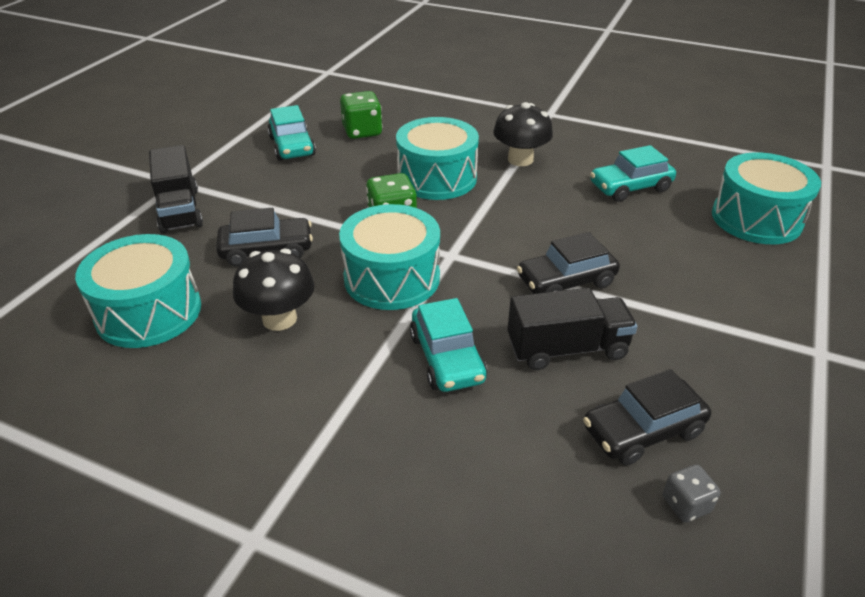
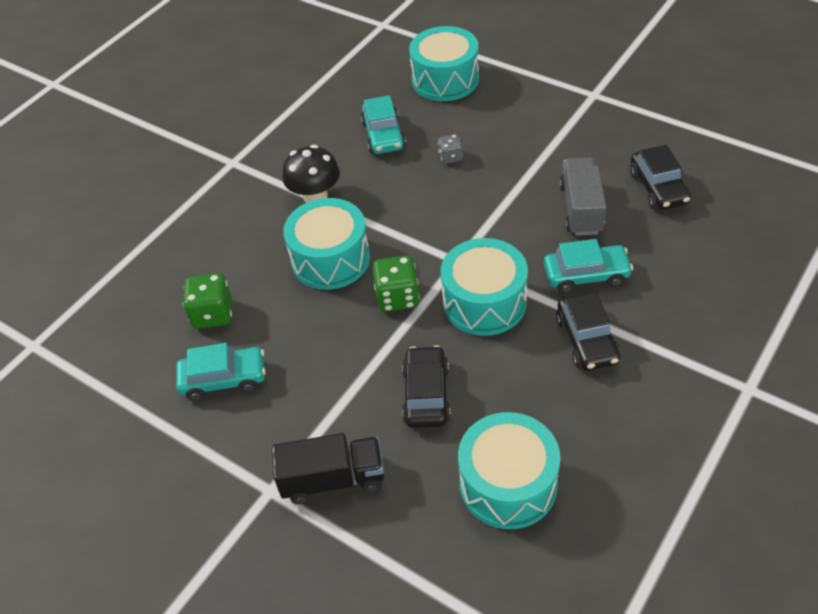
camera: 75 degrees left, 10 degrees up
black mushroom [233,248,315,331] -> none
black truck [508,288,637,370] -> grey truck [559,157,607,236]
black car [517,232,620,294] -> black car moved to [556,293,620,371]
grey dice [663,465,720,522] -> grey dice moved to [438,134,463,164]

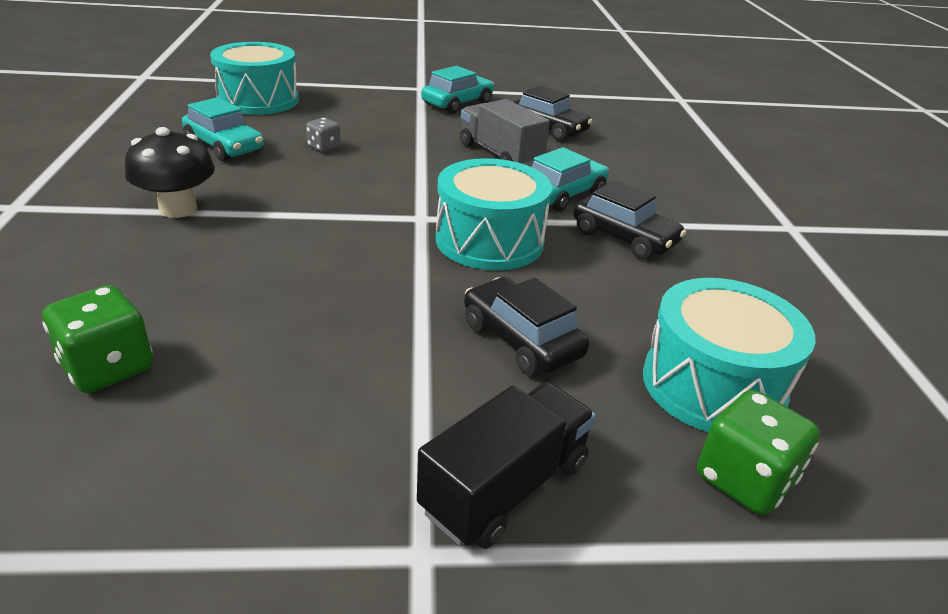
camera: 45 degrees left, 15 degrees down
turquoise car [176,343,266,401] -> turquoise car moved to [421,66,494,113]
turquoise drum [283,198,370,290] -> none
green dice [373,256,420,312] -> green dice moved to [697,390,820,515]

